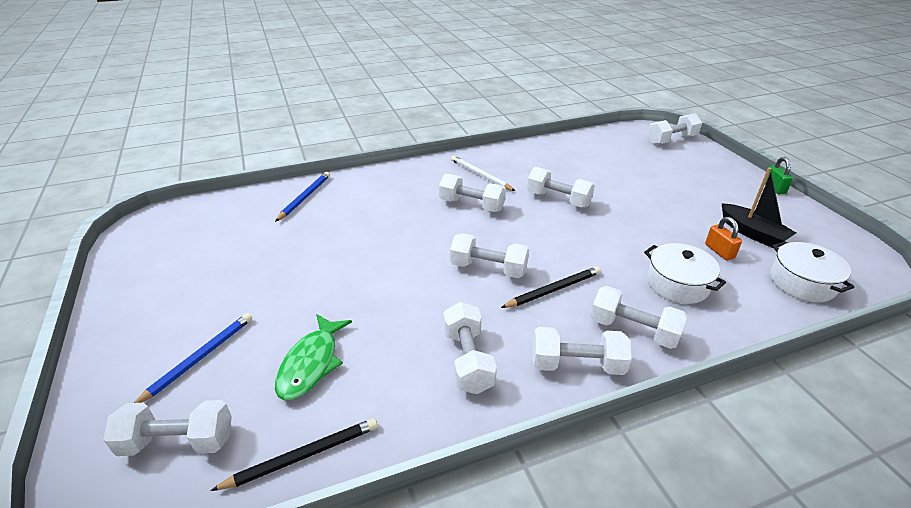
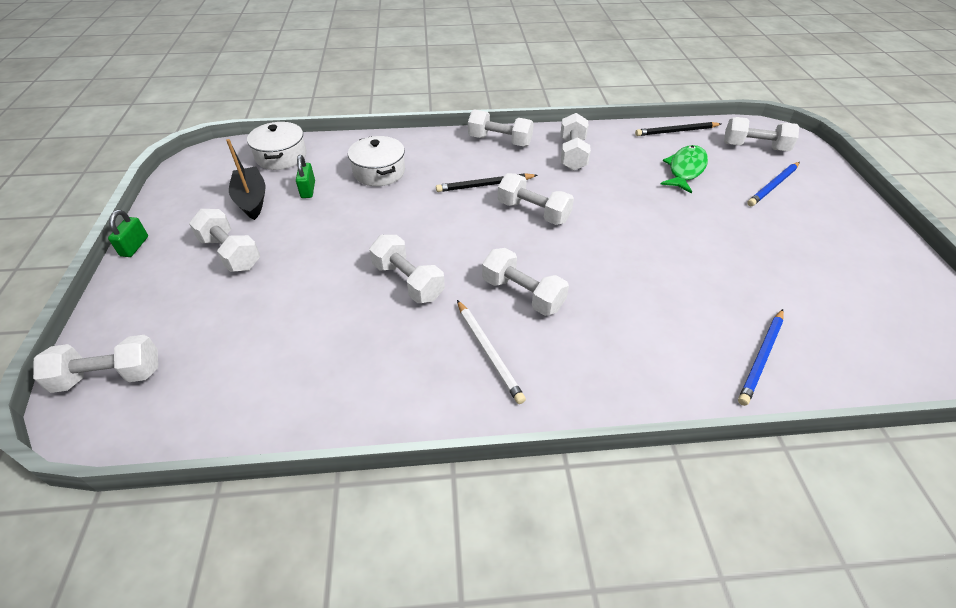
camera: 165 degrees left, 10 degrees up
white dumbbell [590,286,687,349] -> white dumbbell moved to [189,209,260,272]
orange padlock [705,217,742,260] -> green padlock [296,155,315,198]

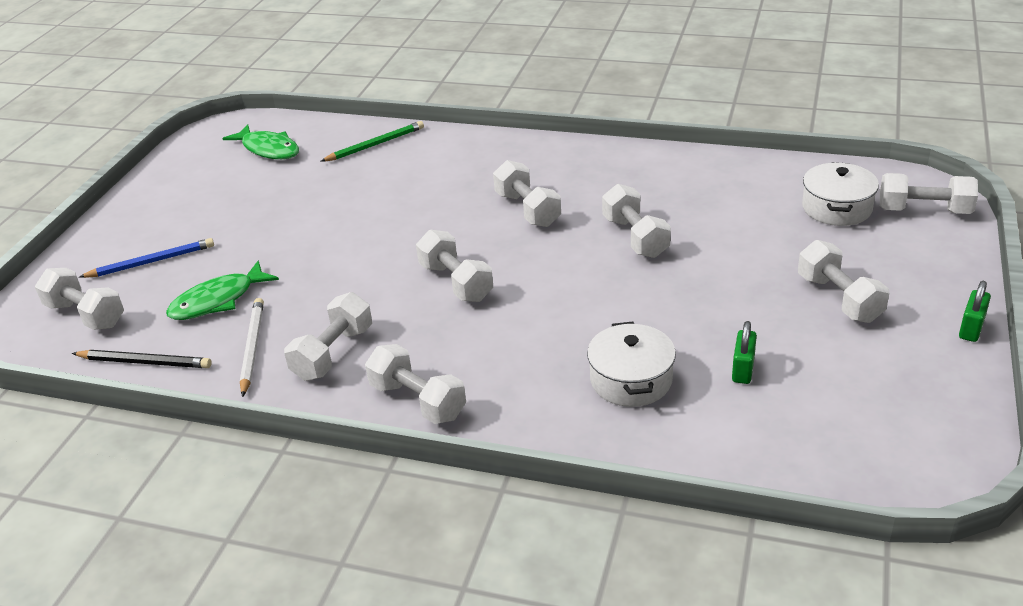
camera: 155 degrees left, 10 degrees down
black boat [226,139,266,220] -> none
white pot [247,122,306,170] -> white pot moved to [802,162,879,226]
black pencil [436,173,538,192] -> none
white pencil [457,300,526,404] -> white pencil moved to [240,298,264,397]
blue pencil [738,309,784,406] -> green pencil [320,121,424,162]
none -> green fish [222,124,299,159]

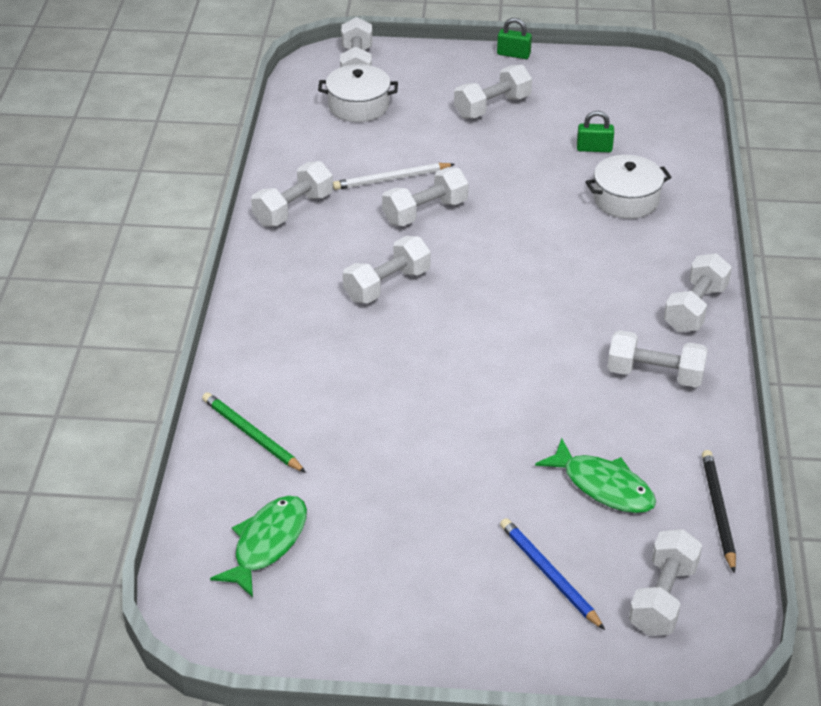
camera: 105 degrees left, 5 degrees up
white pencil [240,298,264,397] -> white pencil moved to [333,163,455,190]
white dumbbell [416,229,493,302] -> white dumbbell moved to [251,161,333,226]

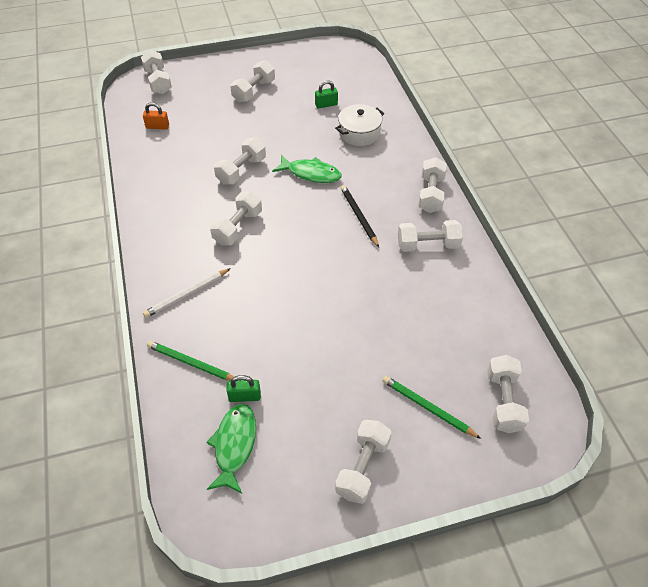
camera: 20 degrees left, 10 degrees up
white dumbbell [251,161,333,226] -> white dumbbell moved to [335,420,392,504]
white pot [318,64,398,122] -> none
white pencil [333,163,455,190] -> white pencil moved to [143,268,231,318]
green padlock [497,18,532,59] -> green padlock moved to [226,375,261,402]
blue pencil [500,518,605,630] -> green pencil [383,376,481,439]
green fish [535,438,656,513] -> green fish moved to [272,155,341,183]
black pencil [702,450,736,573] -> black pencil moved to [340,185,379,247]
none -> orange padlock [143,102,169,130]

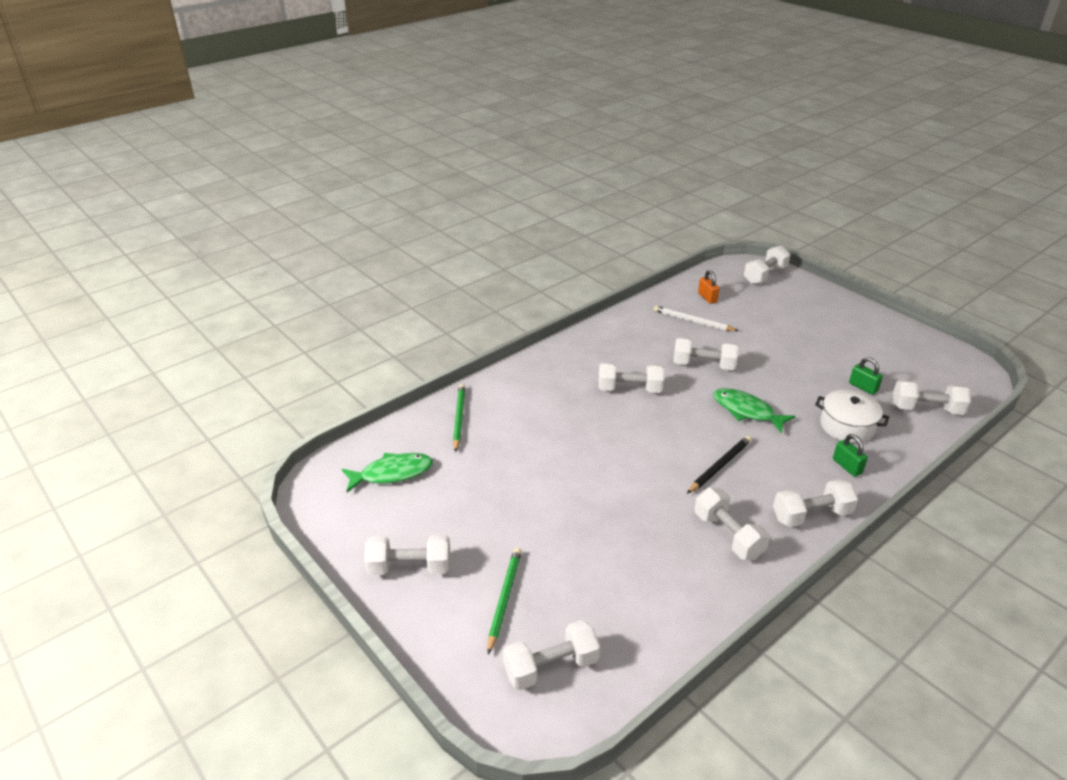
camera: 65 degrees right, 15 degrees down
white pencil [143,268,231,318] -> white pencil moved to [654,306,738,331]
green padlock [226,375,261,402] -> green padlock moved to [833,434,868,477]
white dumbbell [230,60,275,103] -> white dumbbell moved to [893,380,971,415]
green fish [272,155,341,183] -> green fish turned 135 degrees clockwise [713,388,795,434]

